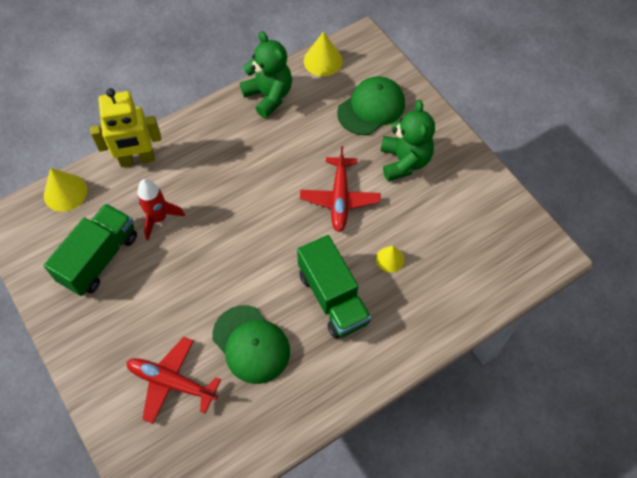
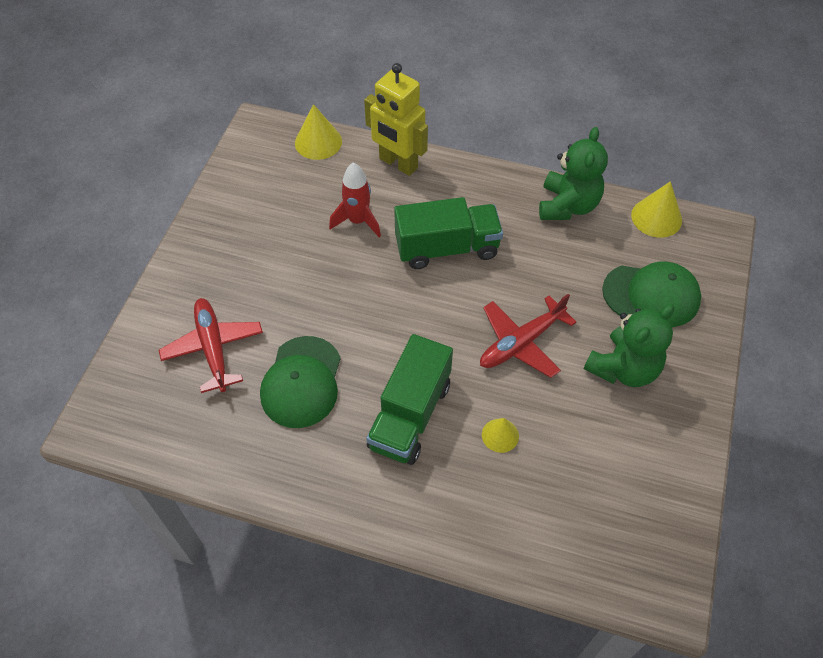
camera: 50 degrees right, 5 degrees down
green truck [44,204,137,296] -> green truck moved to [394,197,503,269]

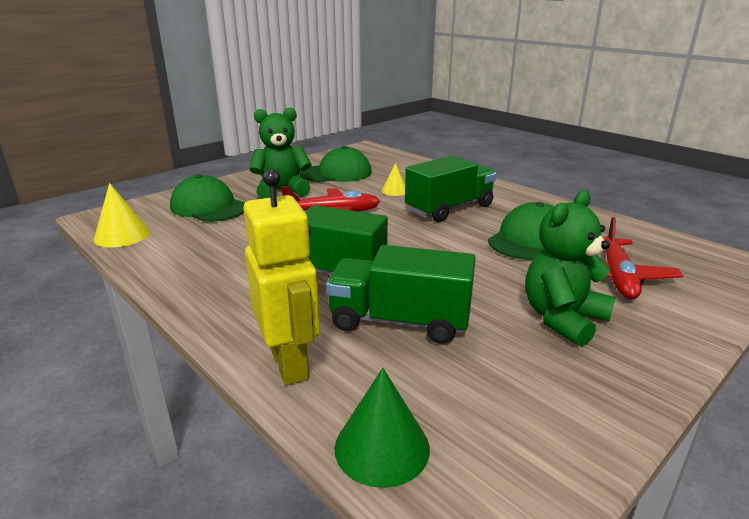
camera: 150 degrees left, 30 degrees down
yellow cone [295,104,342,160] -> green cone [334,368,430,488]
red rocket [329,162,381,237] -> green truck [326,245,476,344]
green teddy bear [539,127,608,220] -> green teddy bear moved to [525,190,616,347]
none -> green cap [300,146,372,182]

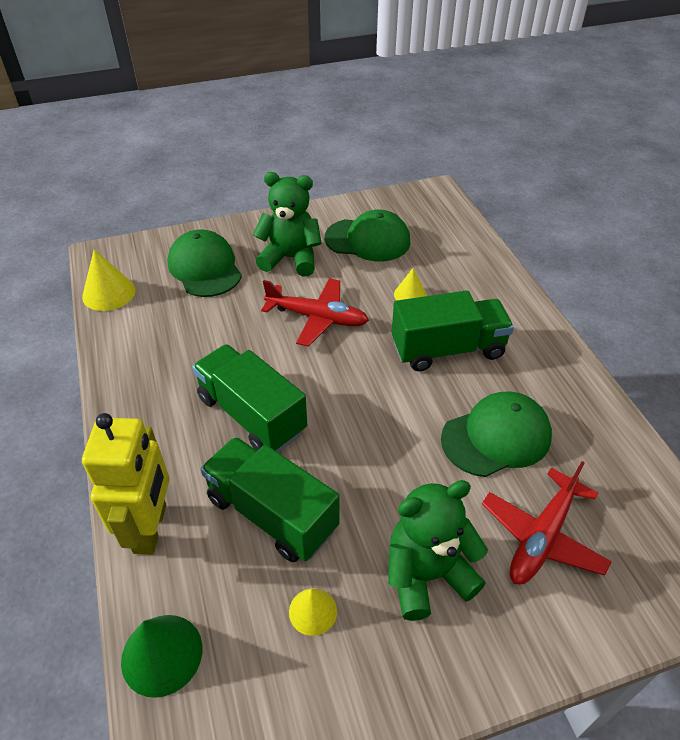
camera: 25 degrees right, 20 degrees up
none -> yellow cone [289,588,337,636]

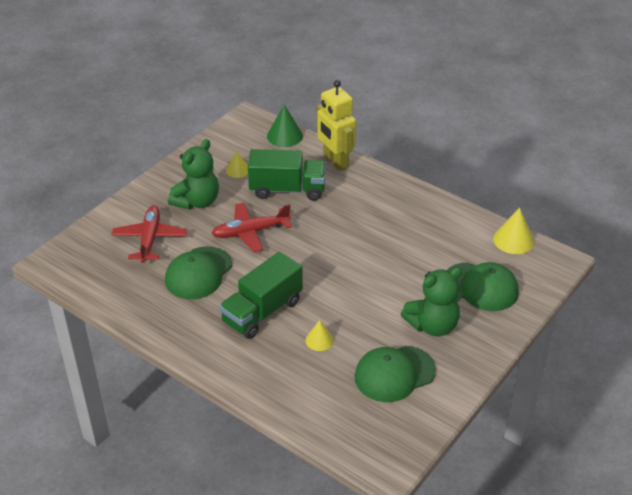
camera: 145 degrees right, 5 degrees down
green truck [192,344,307,453] -> none
red plane [261,278,369,347] -> red plane moved to [211,203,292,252]

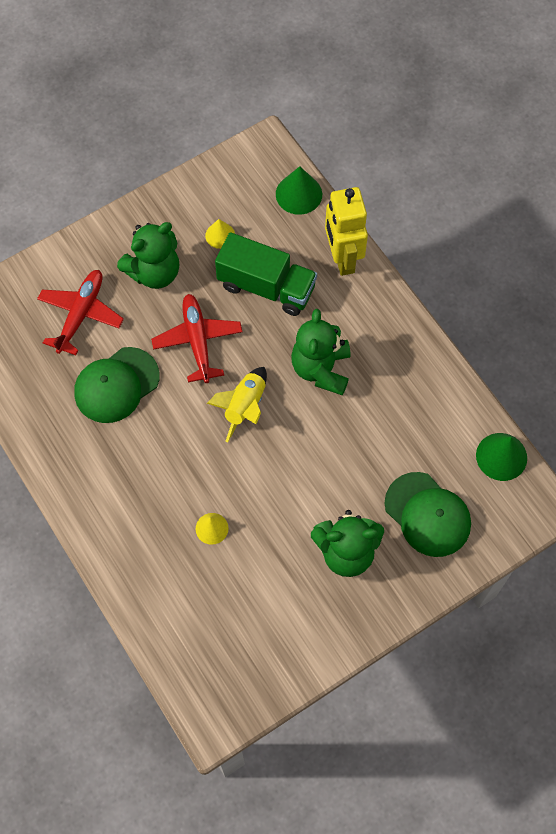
camera: 20 degrees right, 25 degrees up
red plane [211,203,292,252] -> red plane turned 75 degrees clockwise [151,294,243,383]
green truck [219,252,303,339] -> none
green cap [354,346,436,402] -> none
yellow cone [493,208,534,254] -> green cone [476,433,527,481]
none -> yellow rocket [207,367,267,442]
none -> green teddy bear [291,309,351,396]

